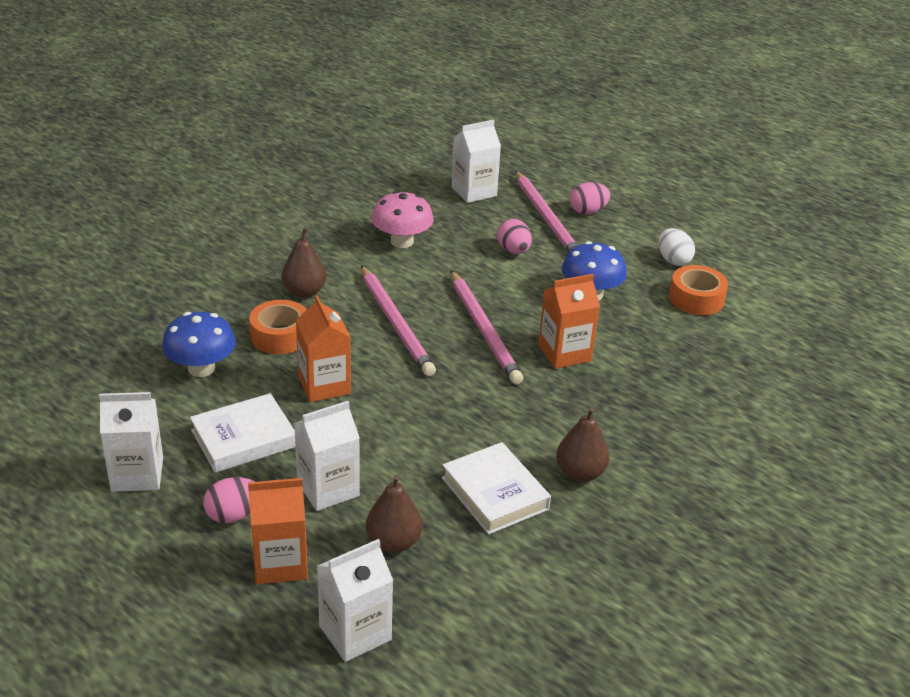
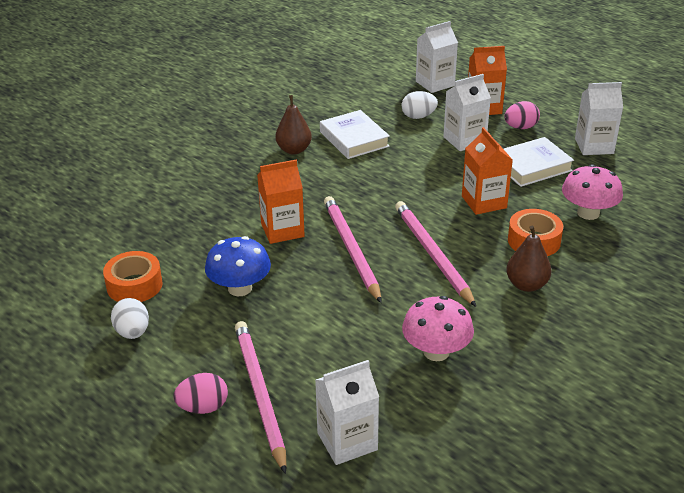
camera: 175 degrees left, 0 degrees up
blue mushroom [162,312,236,377] -> pink mushroom [562,164,623,220]
brown pear [366,475,423,553] -> white egg [402,91,438,119]
pink egg [497,219,532,254] -> none

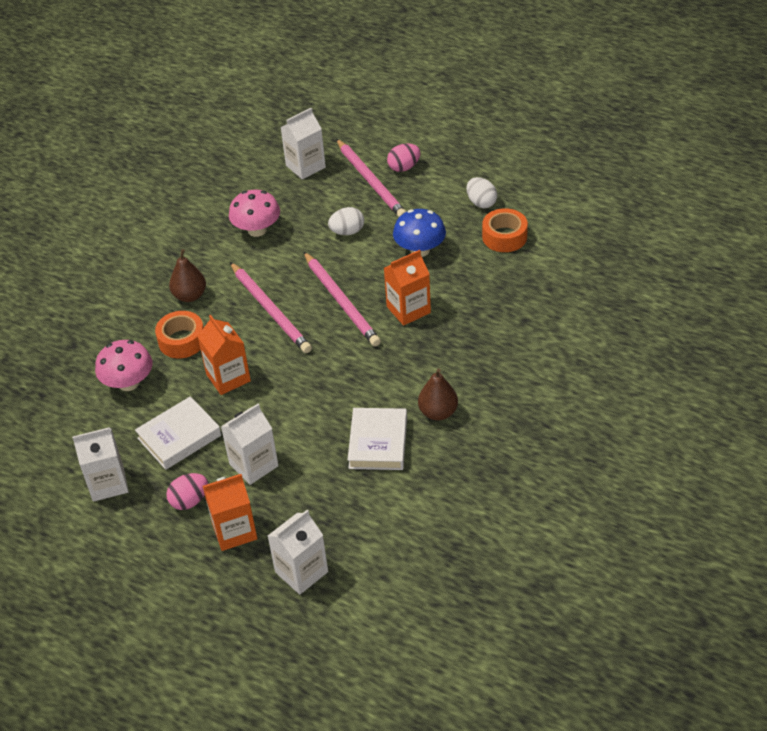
camera: 170 degrees right, 10 degrees up
white book [320,110,390,159] -> white book turned 45 degrees clockwise [348,408,407,470]
white egg [402,91,438,119] -> white egg moved to [328,207,364,235]

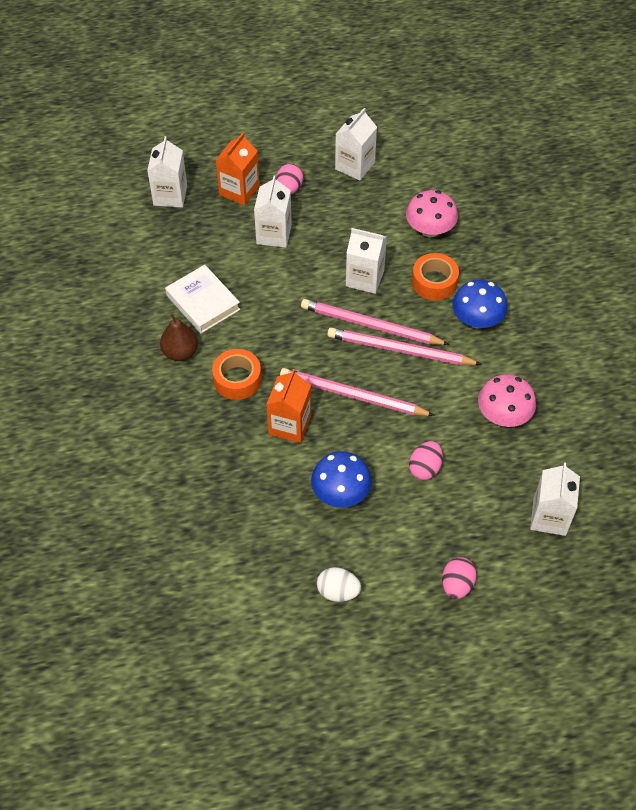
camera: 135 degrees right, 10 degrees up
white book [135,396,221,470] -> none
brown pear [169,249,206,302] -> blue mushroom [452,280,508,329]
orange carton [197,315,251,395] -> white carton [346,228,387,294]
white egg [328,207,364,235] -> pink egg [409,441,443,480]
pink pencil [336,139,406,217] -> pink pencil moved to [301,299,450,345]
orange tape [482,208,528,252] -> orange tape moved to [212,349,261,400]

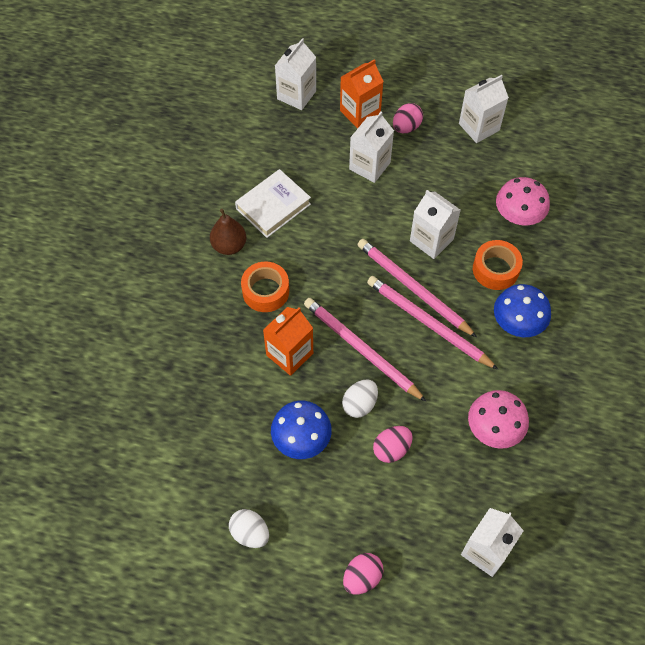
camera: 25 degrees right, 5 degrees up
white book [165,265,240,333] -> white book turned 60 degrees clockwise [235,169,311,238]
none -> white egg [342,379,378,418]

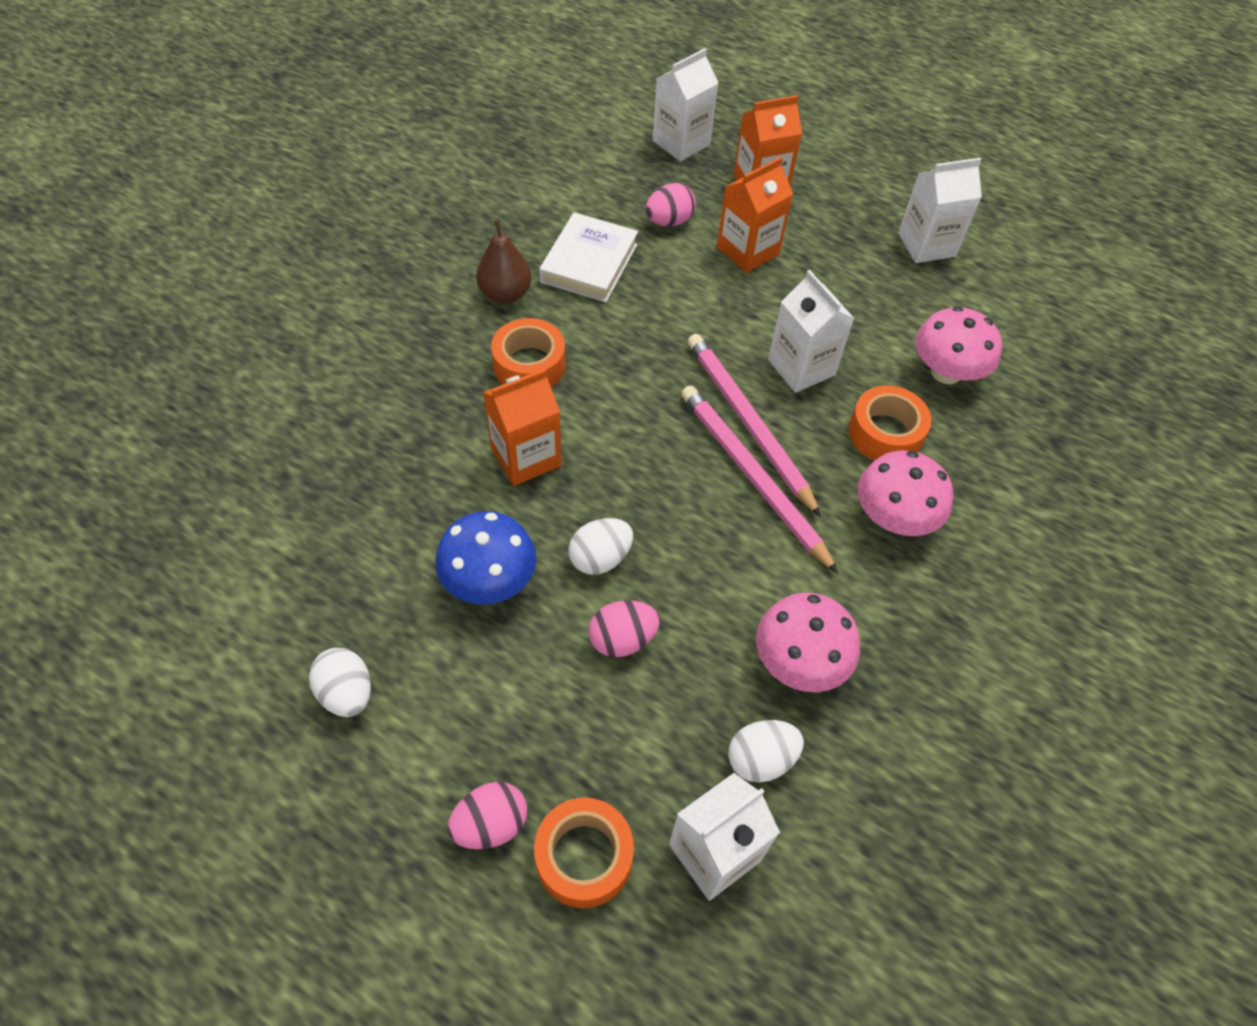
camera: 15 degrees right, 5 degrees down
white book [235,169,311,238] -> white book turned 45 degrees counterclockwise [539,212,638,302]
pink pencil [304,298,427,402] -> none
white carton [349,111,394,183] -> orange carton [717,157,793,273]
pink egg [393,103,423,133] -> pink egg moved to [645,183,696,226]
blue mushroom [494,284,551,337] -> pink mushroom [858,450,953,536]
none -> orange tape [534,797,634,908]
none -> white egg [728,720,804,782]

